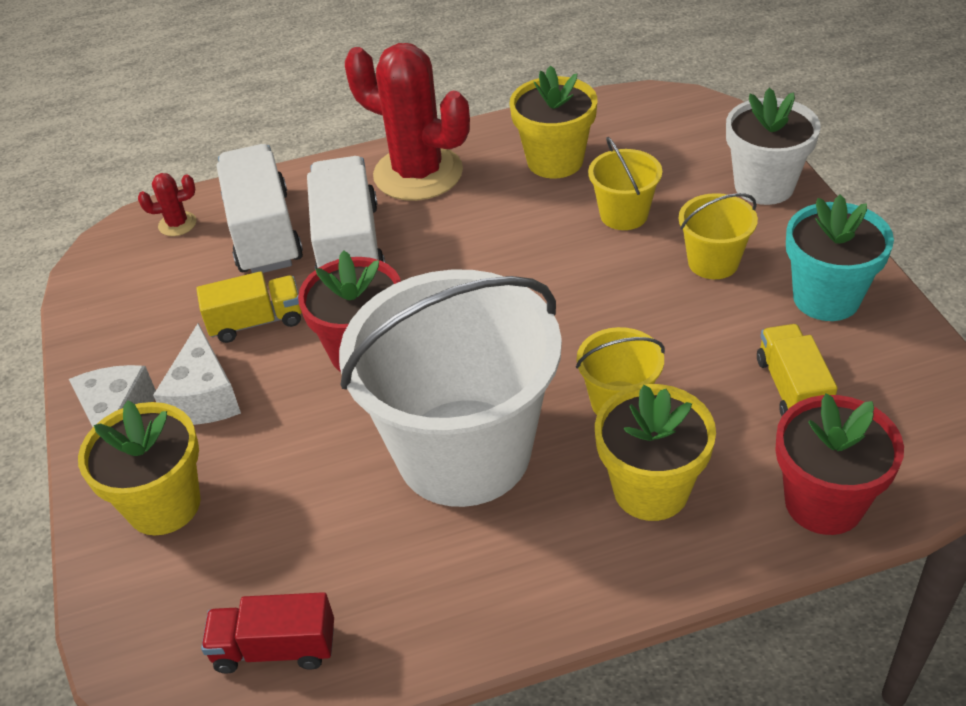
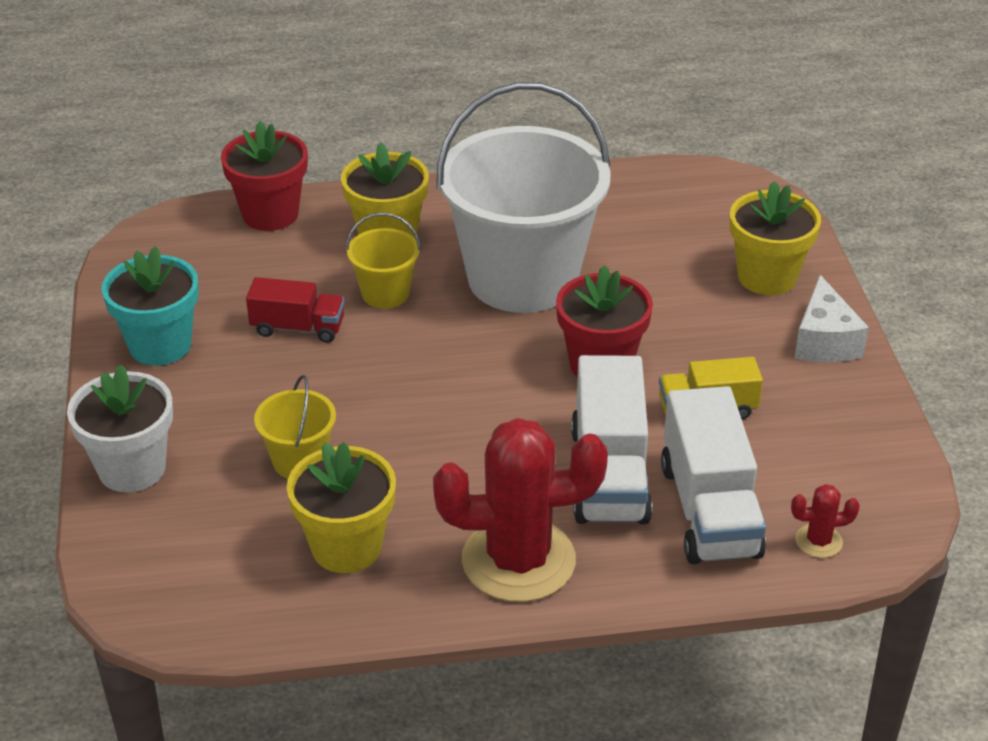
camera: 175 degrees left, 5 degrees down
white cheese [153,323,241,425] -> none
red truck [201,592,334,674] -> red truck moved to [246,277,344,343]
red cactus [345,43,470,201] -> red cactus turned 45 degrees counterclockwise [433,418,608,602]
yellow bucket [679,193,758,279] -> none
yellow truck [757,324,838,416] -> none

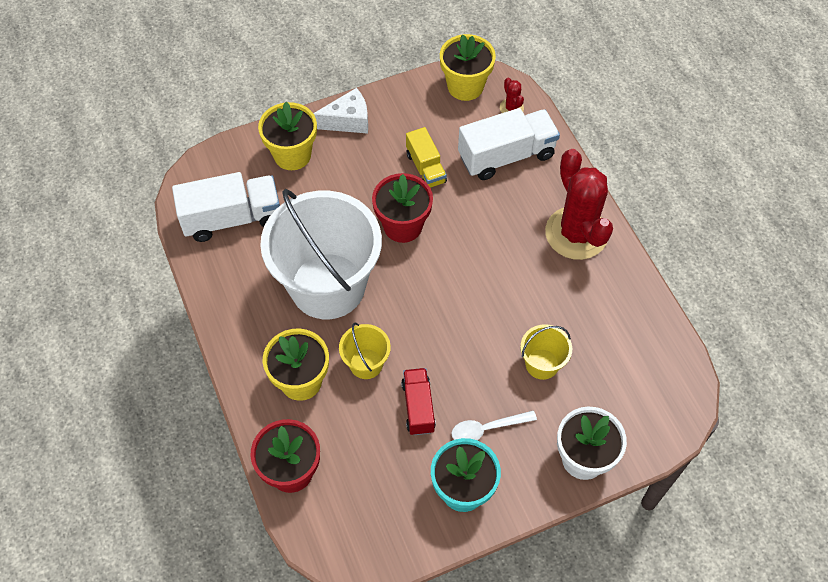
camera: 105 degrees left, 20 degrees up
yellow flower pot [287,442,396,573] -> yellow flower pot moved to [440,34,496,101]
white truck [571,355,653,525] -> white truck moved to [172,172,280,242]
none -> white spoon [452,410,537,440]

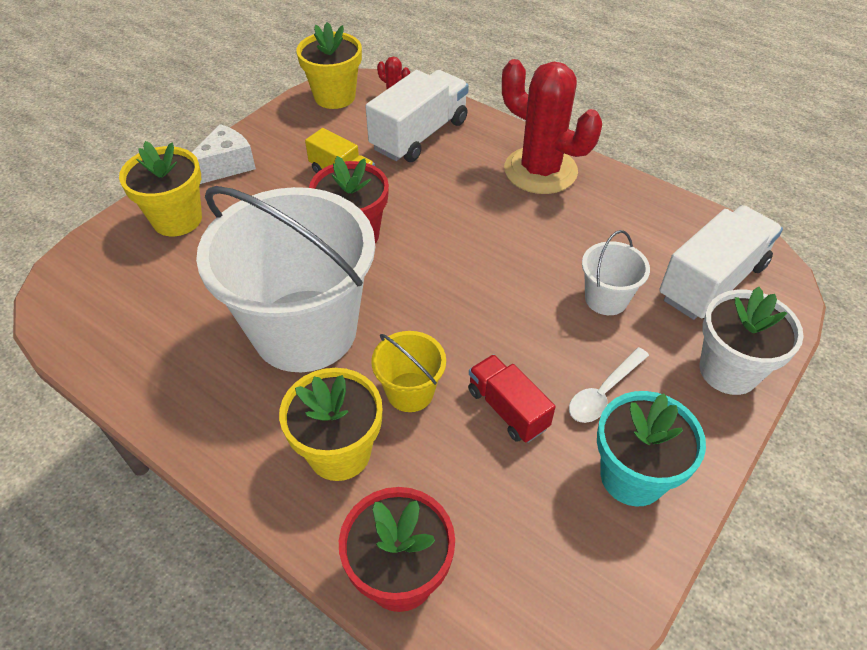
camera: 30 degrees left, 10 degrees down
white truck [172,172,280,242] -> white truck moved to [659,205,783,320]
yellow bucket [520,324,572,380] -> white bucket [582,230,650,315]

